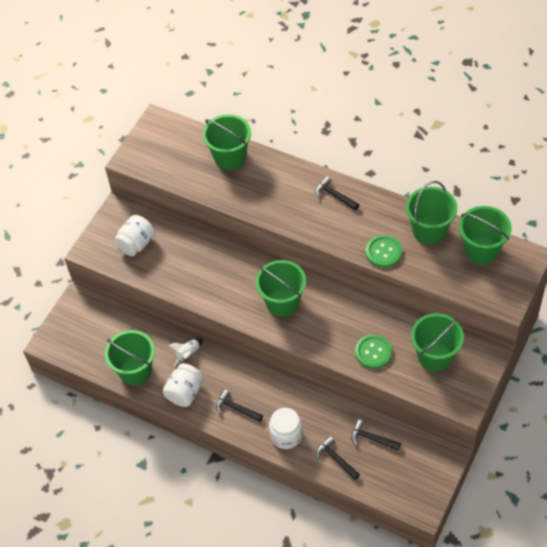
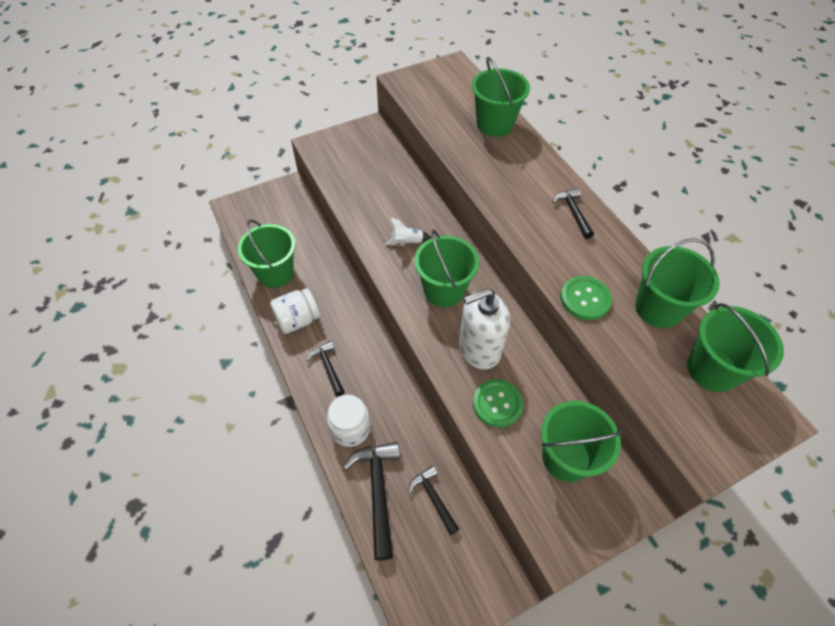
camera: 30 degrees right, 0 degrees up
white jar [114,215,155,256] -> none
white rocket [168,338,203,366] -> white rocket moved to [385,218,432,245]
black hammer [316,436,360,480] -> black hammer [343,442,400,561], size x1.66
none -> white soap dispenser [459,288,510,369]

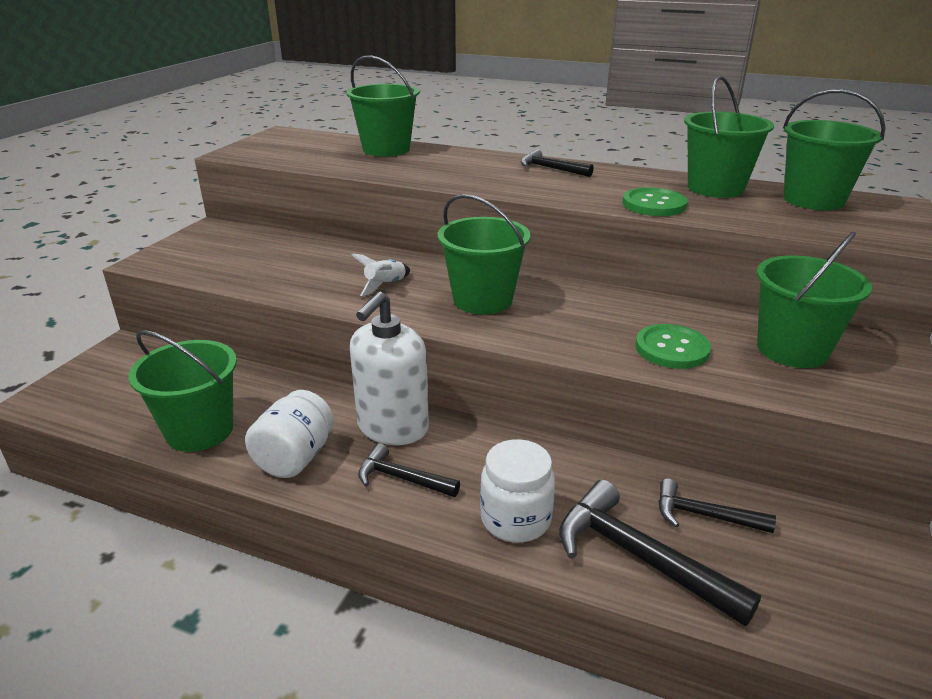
camera: 40 degrees left, 25 degrees down
white soap dispenser [459,288,510,369] -> white soap dispenser moved to [350,291,429,445]

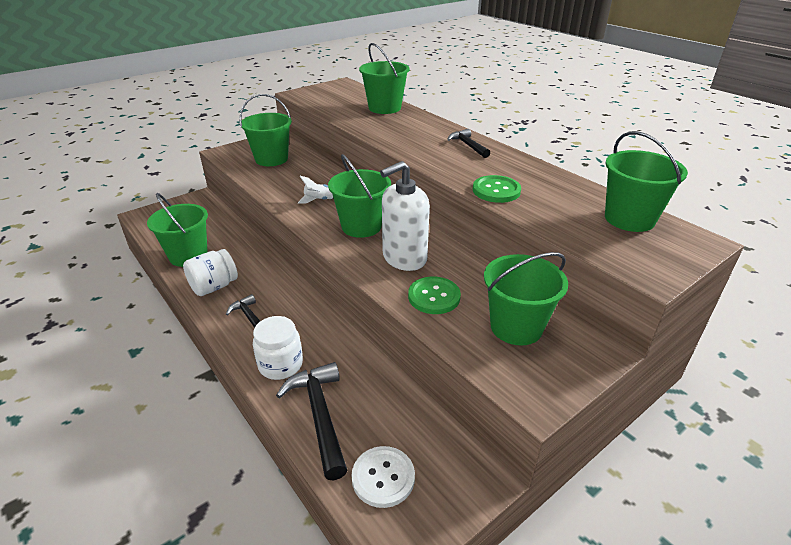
camera: 30 degrees right, 5 degrees up
white soap dispenser [350,291,429,445] -> white soap dispenser moved to [380,161,430,271]
black hammer [658,478,776,533] -> none
green bucket [684,76,774,198] -> green bucket moved to [239,94,292,166]
none -> white button [351,446,415,508]

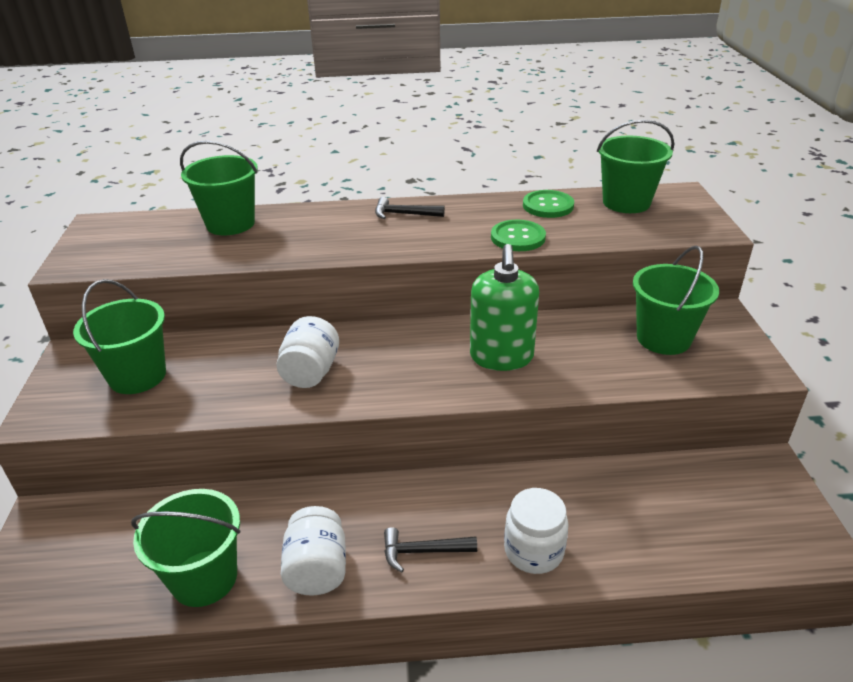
camera: 55 degrees left, 0 degrees up
black hammer [276,362,347,481] -> none
white rocket [298,176,334,204] -> white jar [276,316,339,388]
green bucket [328,154,391,238] -> none
white button [351,446,415,508] -> none
white soap dispenser [380,161,430,271] -> green soap dispenser [470,244,539,371]
green button [408,277,461,314] -> green button moved to [523,190,574,218]

